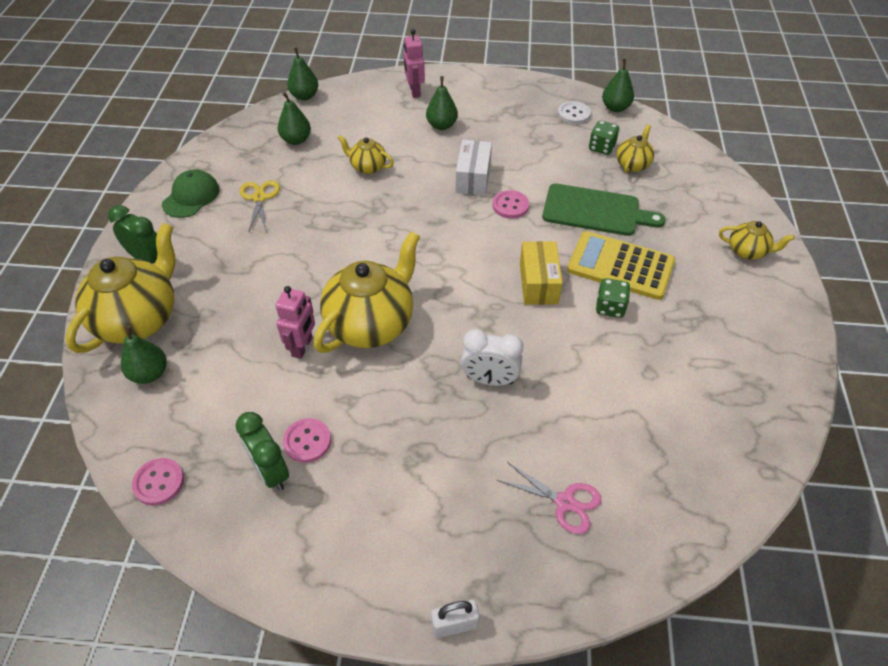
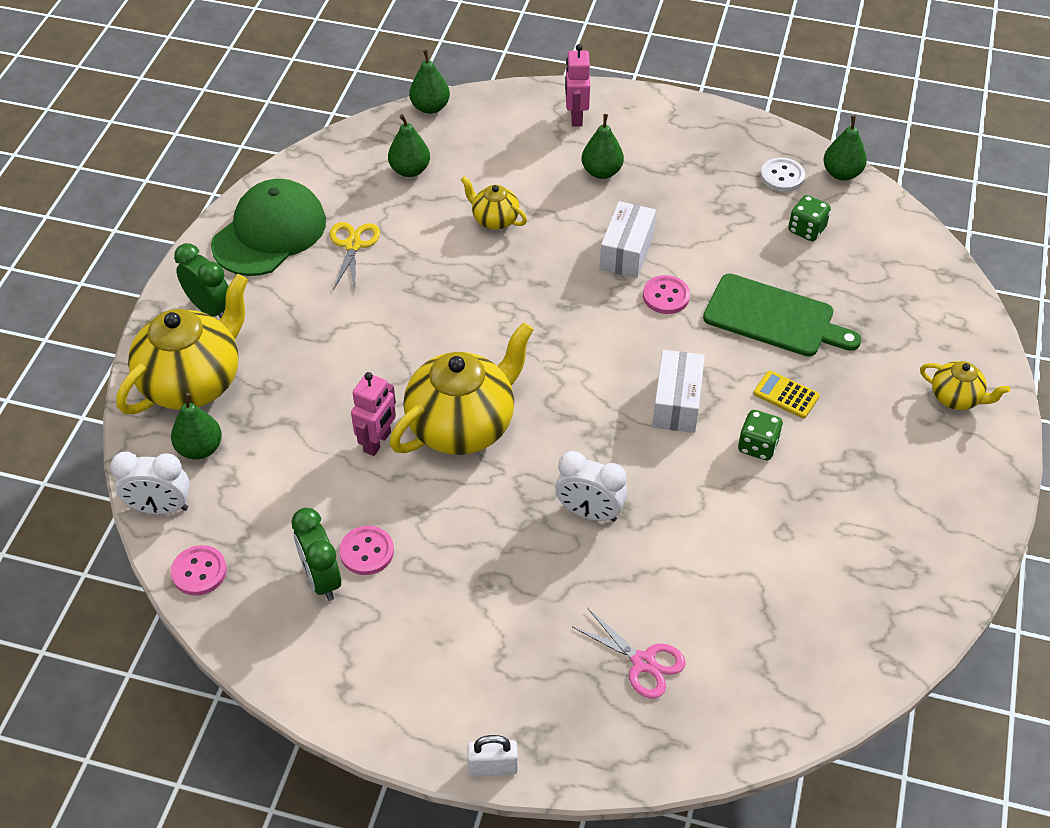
camera: 10 degrees right, 0 degrees up
green cap [162,169,219,218] -> green cap [211,179,326,276], size x1.59
yellow box [520,241,563,305] -> white box [652,350,705,433]
yellow calculator [567,231,675,300] -> yellow calculator [753,370,820,418], size x0.48
yellow teapot [617,124,654,173] -> none
none -> white clock [110,452,190,514]

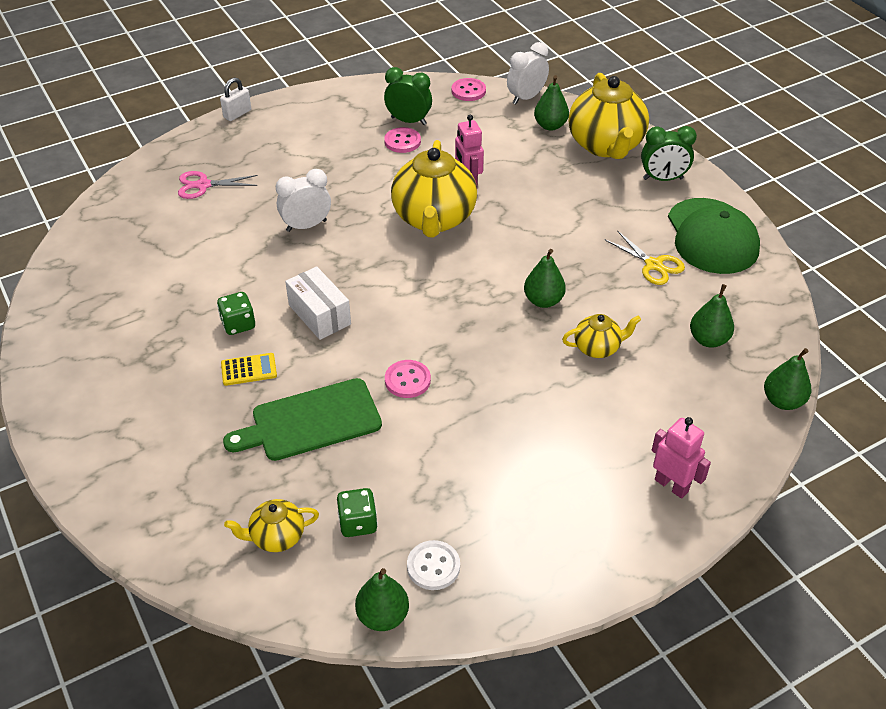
camera: 135 degrees right, 5 degrees down
green pear [582,114,624,179] -> green pear moved to [524,249,566,308]
white box [600,201,656,278] -> none
yellow teapot [920,361,1010,410] -> yellow teapot moved to [224,499,319,552]

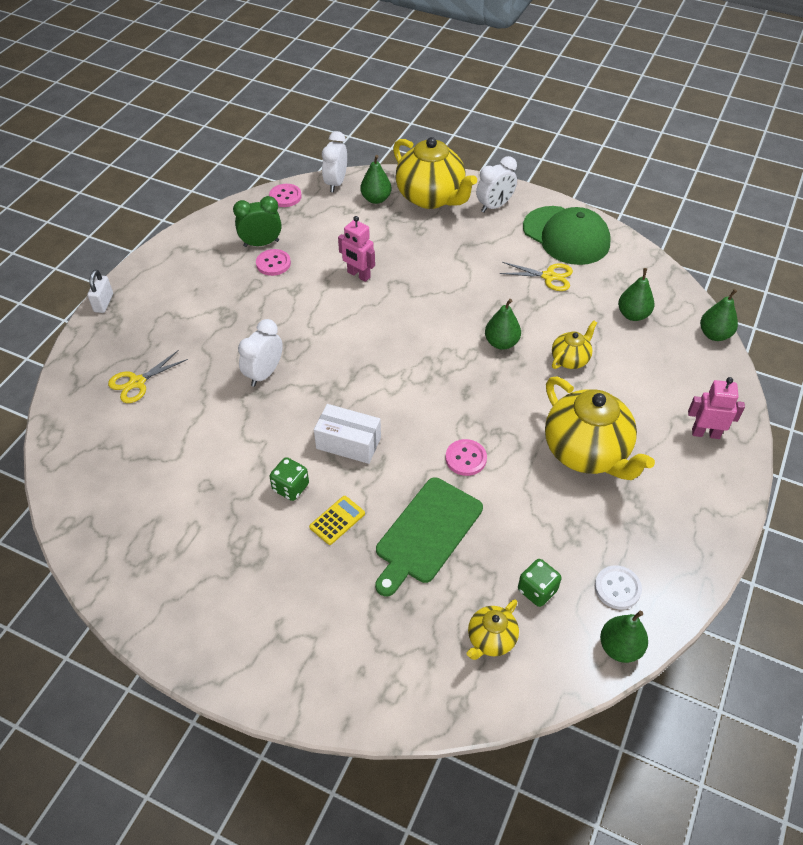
camera: 35 degrees left, 5 degrees up
pink scissors [178,171,258,199] -> yellow scissors [108,350,188,403]
yellow teapot [391,140,477,237] -> yellow teapot moved to [545,377,655,480]
green clock [641,126,697,181] -> white clock [476,156,517,213]

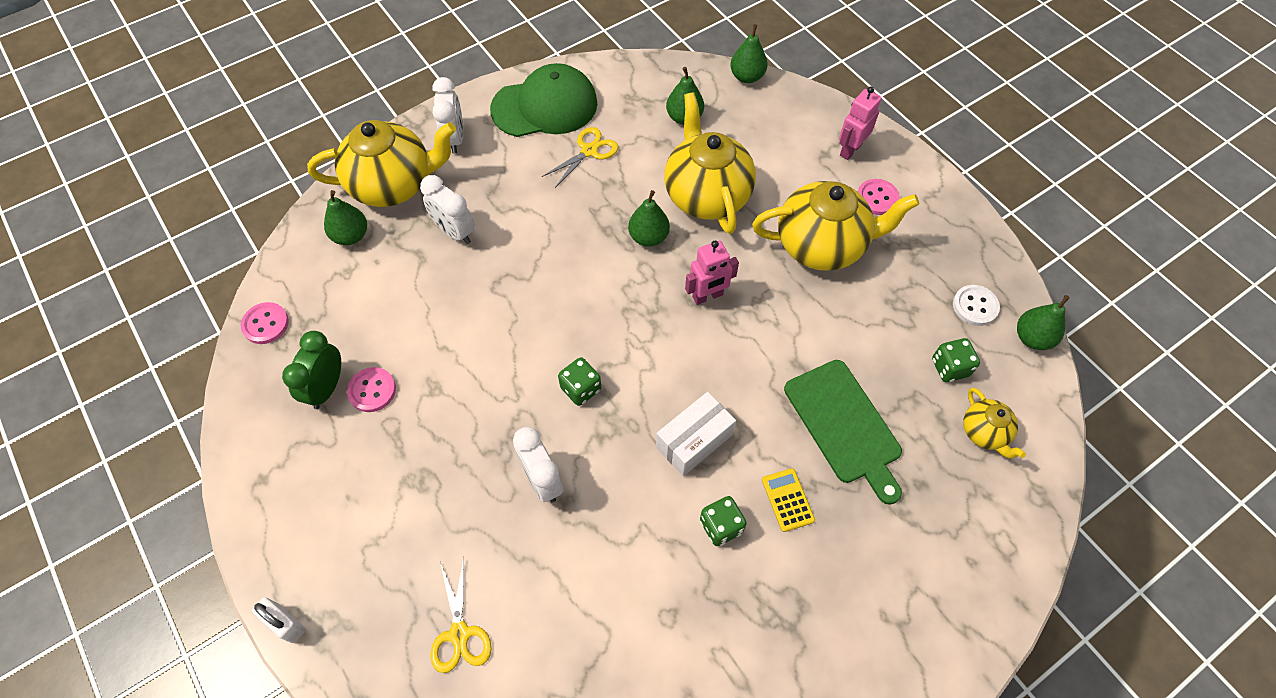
camera: 60 degrees left, 10 degrees up
white clock [322,131,347,192] -> white clock moved to [420,175,475,244]
pink robot [338,216,375,282] -> pink robot moved to [685,241,739,305]
pink button [445,439,487,476] -> pink button moved to [858,179,899,215]
yellow teapot [552,321,597,369] -> yellow teapot [664,92,756,234], size x2.04
none -> green dice [558,357,601,406]

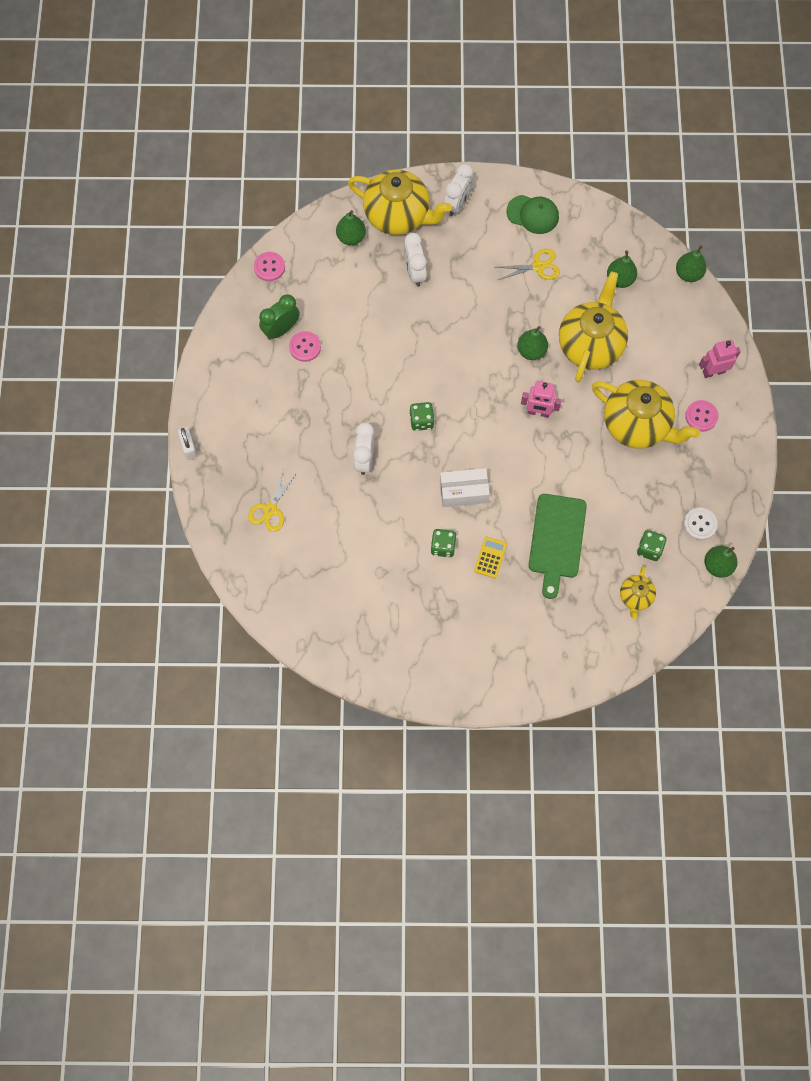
camera: 35 degrees right, 10 degrees up
green cap [490,63,597,137] -> green cap [506,195,559,234], size x0.63

